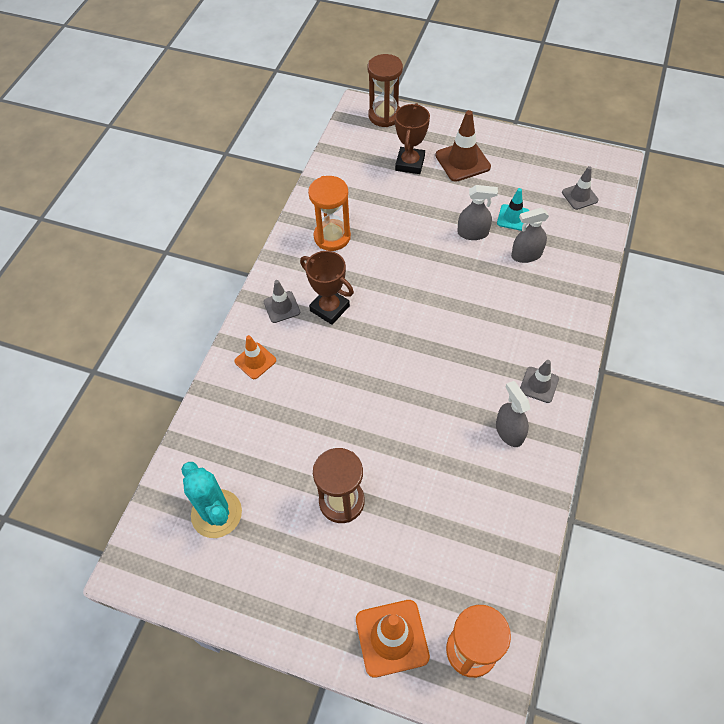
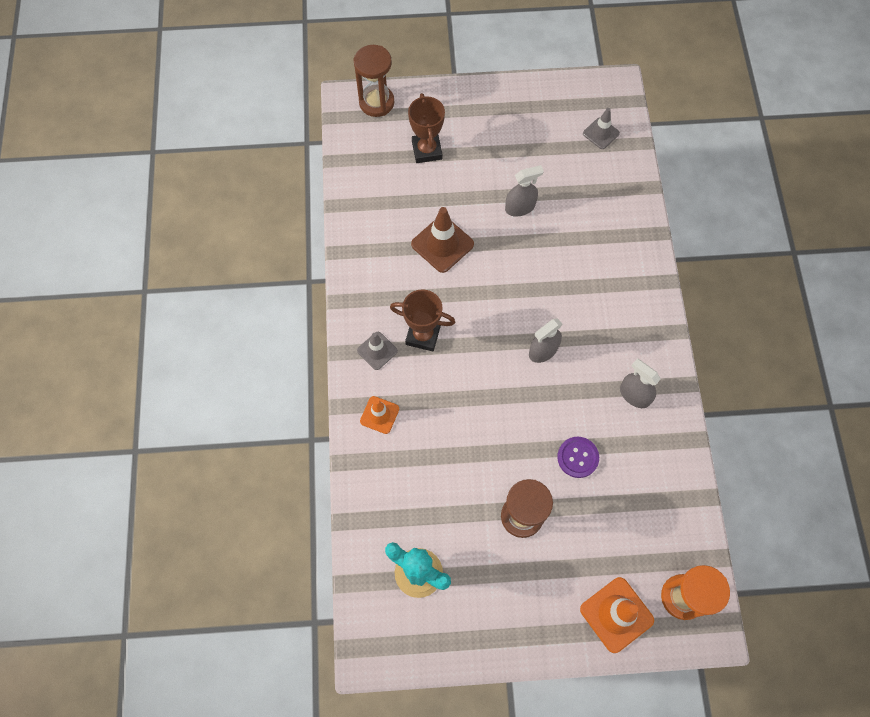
camera: 25 degrees left, 10 degrees up
orange hourglass [308,176,351,251] -> none
brown traffic cone [435,110,491,182] -> brown traffic cone moved to [411,207,474,273]
turquoise traffic cone [497,188,529,231] -> none
grey spray bottle [511,208,549,263] -> grey spray bottle moved to [529,318,562,363]
grey traffic cone [520,360,559,403] -> none
none -> purple button [557,437,599,478]

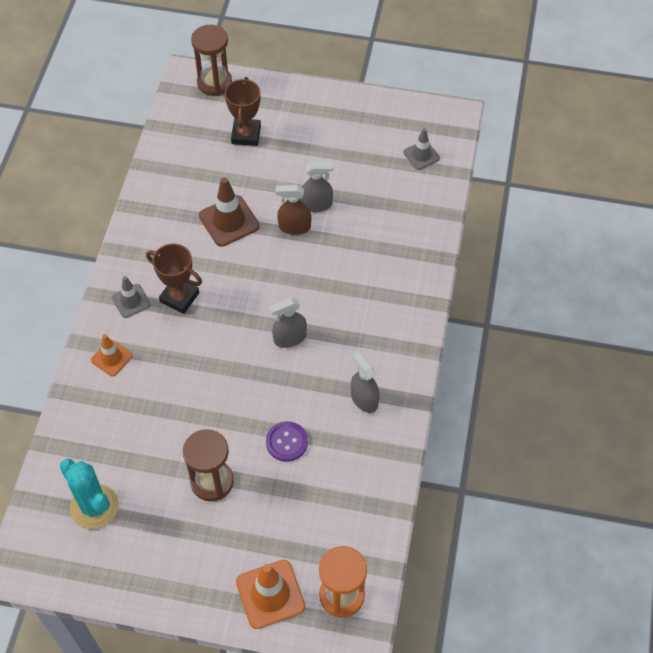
camera: 15 degrees right, 10 degrees down
none -> brown spray bottle [276,185,311,235]

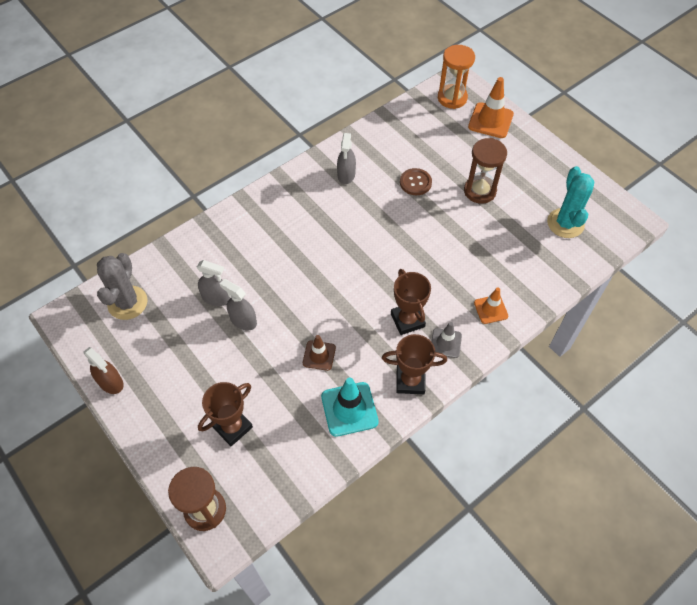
camera: 140 degrees left, 0 degrees up
brown traffic cone [199,177,260,247] -> brown traffic cone [303,335,336,371], size x0.62
purple button [266,421,308,462] -> brown button [400,168,432,195]
grey spray bottle [270,298,307,348] -> grey spray bottle moved to [197,260,230,306]
brown spray bottle [276,185,311,235] -> brown spray bottle moved to [83,347,124,394]
grey traffic cone [403,128,440,170] -> grey cactus [97,253,148,320]
none -> turquoise traffic cone [321,377,379,437]
none -> brown trophy [382,334,447,394]

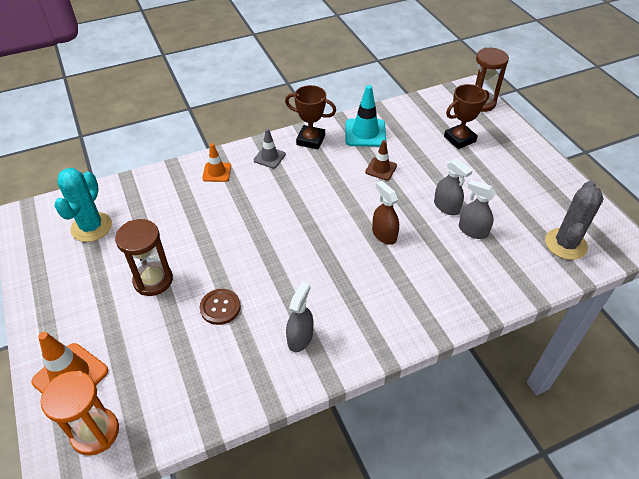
camera: 165 degrees left, 10 degrees down
brown spray bottle [83,347,124,394] -> brown spray bottle moved to [372,181,399,245]
brown trophy [391,269,431,335] -> none

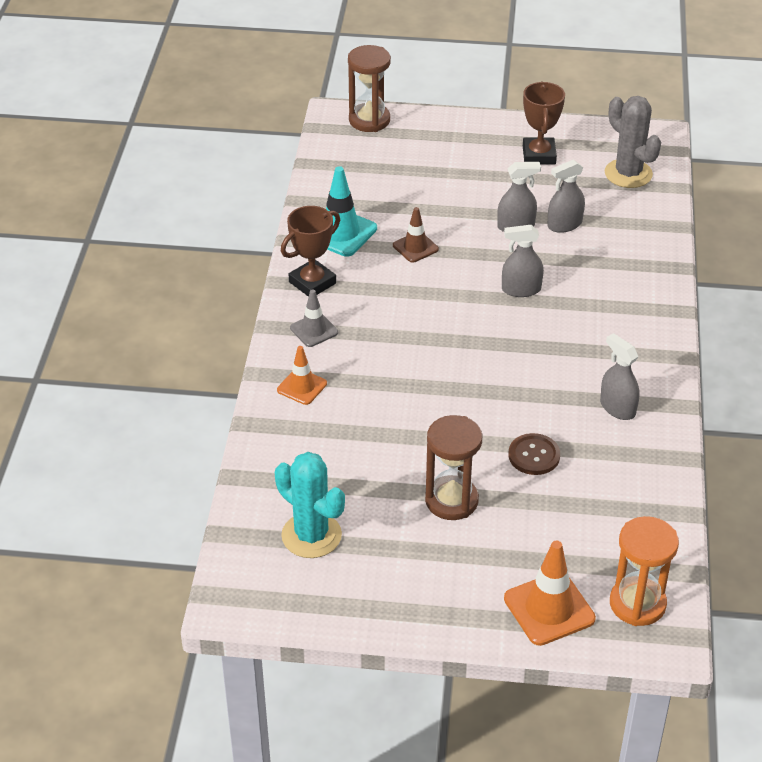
camera: 60 degrees left, 5 degrees down
brown spray bottle [372,181,399,245] -> grey spray bottle [502,225,544,297]
brown trophy [444,84,489,149] -> brown trophy moved to [523,82,565,165]

